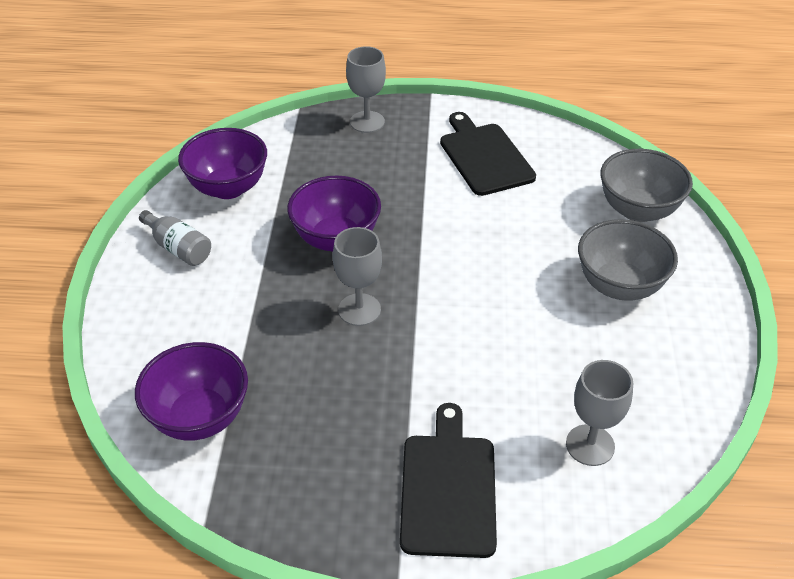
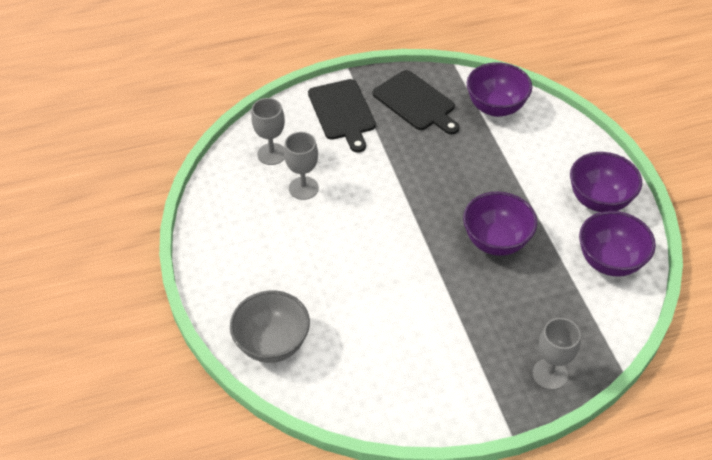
camera: 160 degrees right, 5 degrees up
grey bottle [139,210,211,266] -> purple bowl [570,152,642,212]
grey goblet [333,227,382,326] -> grey goblet moved to [284,132,319,200]
black cutting board [440,112,536,196] -> black cutting board moved to [373,70,460,134]
grey bowl [578,219,678,301] -> none

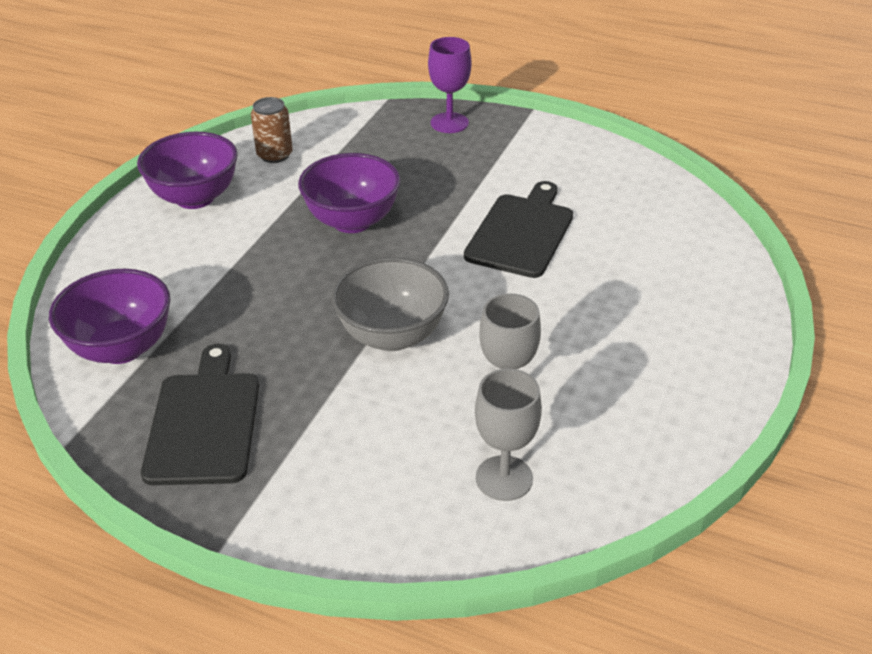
camera: 140 degrees left, 10 degrees down
grey bowl [230,290,310,363] -> grey bowl moved to [332,257,449,351]
black cutting board [308,79,376,153] -> black cutting board moved to [464,181,573,278]
grey goblet [533,318,581,390] -> purple goblet [428,37,472,133]
purple bowl [579,211,656,277] -> brown can [251,97,293,163]

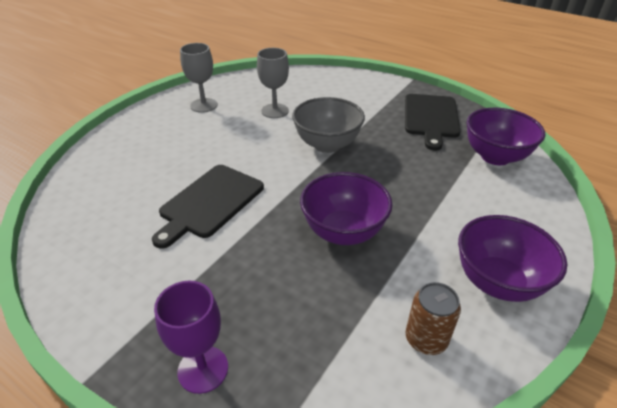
camera: 170 degrees left, 0 degrees up
grey goblet [475,368,542,501] -> grey goblet moved to [180,43,218,113]

